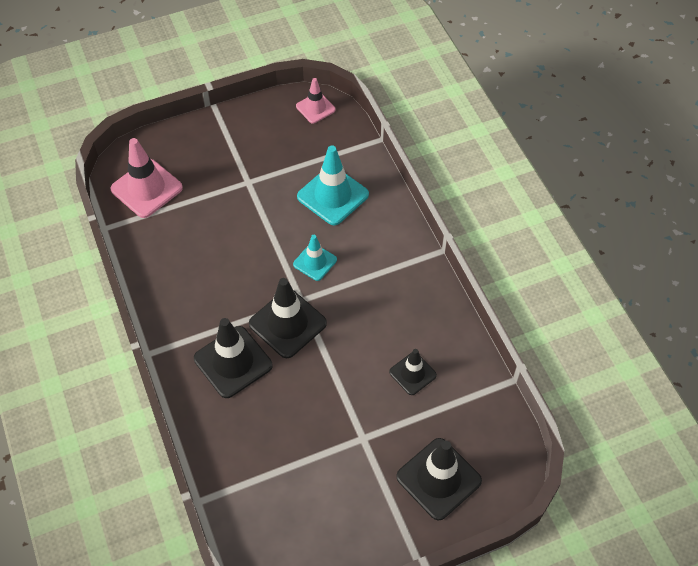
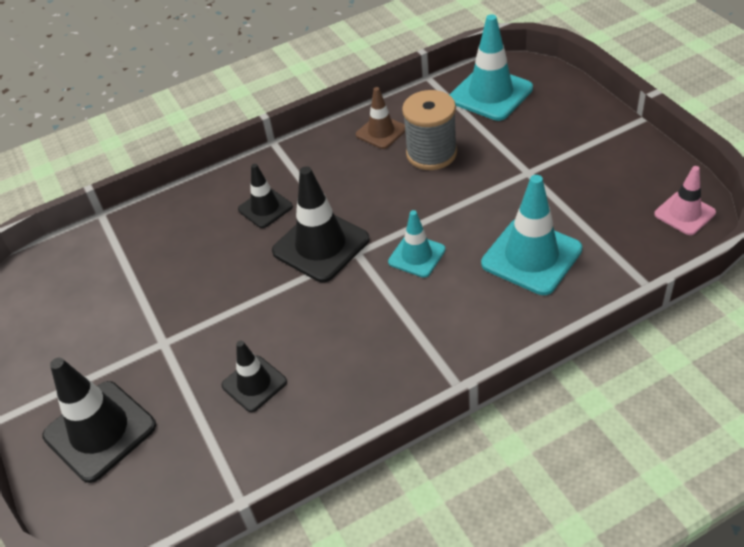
camera: 90 degrees right, 10 degrees down
pink traffic cone [110,138,183,218] -> turquoise traffic cone [450,14,533,121]
black traffic cone [194,318,273,398] -> black traffic cone [238,164,293,228], size x0.59
none -> brown traffic cone [356,87,405,149]
none -> grey spool [402,90,457,170]

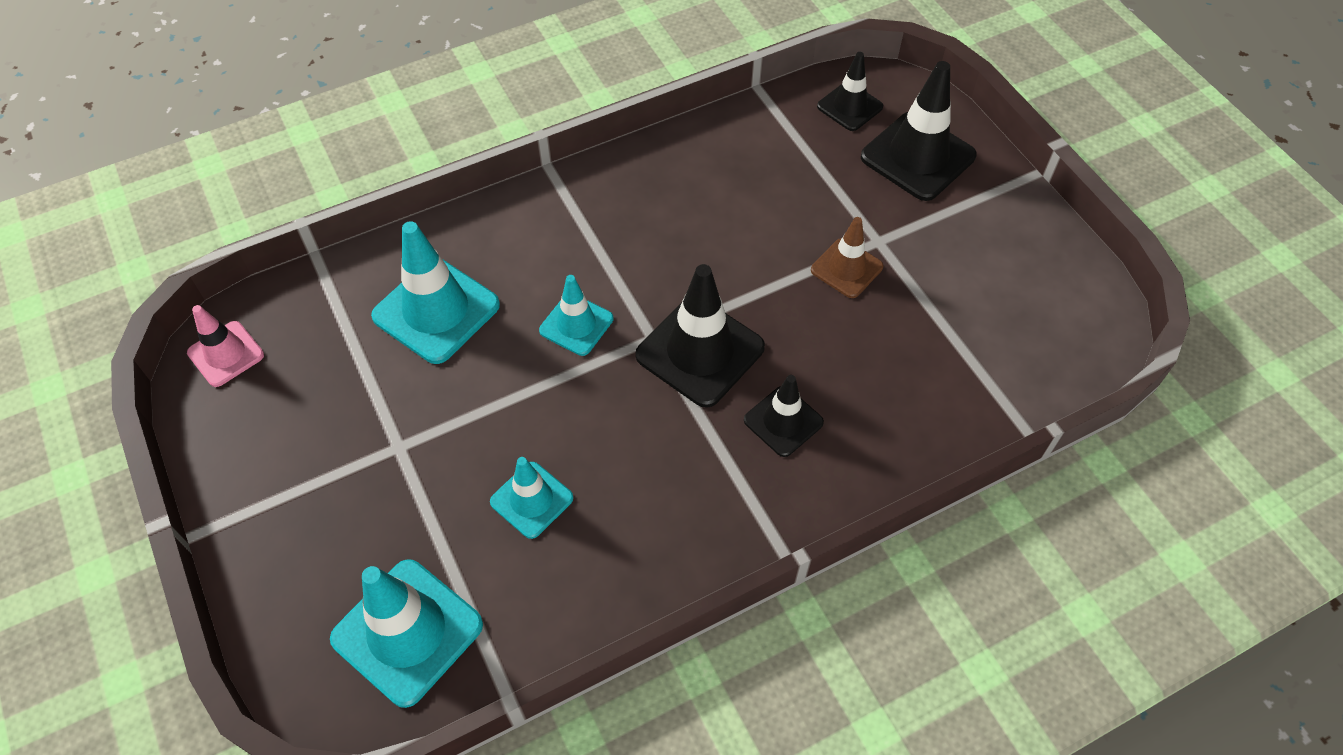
camera: 175 degrees right, 10 degrees up
black traffic cone [221,341,287,412] -> black traffic cone moved to [817,52,883,131]
brown traffic cone [356,87,405,149] -> brown traffic cone moved to [811,217,883,298]
grey spool [402,90,457,170] -> turquoise traffic cone [490,457,573,539]

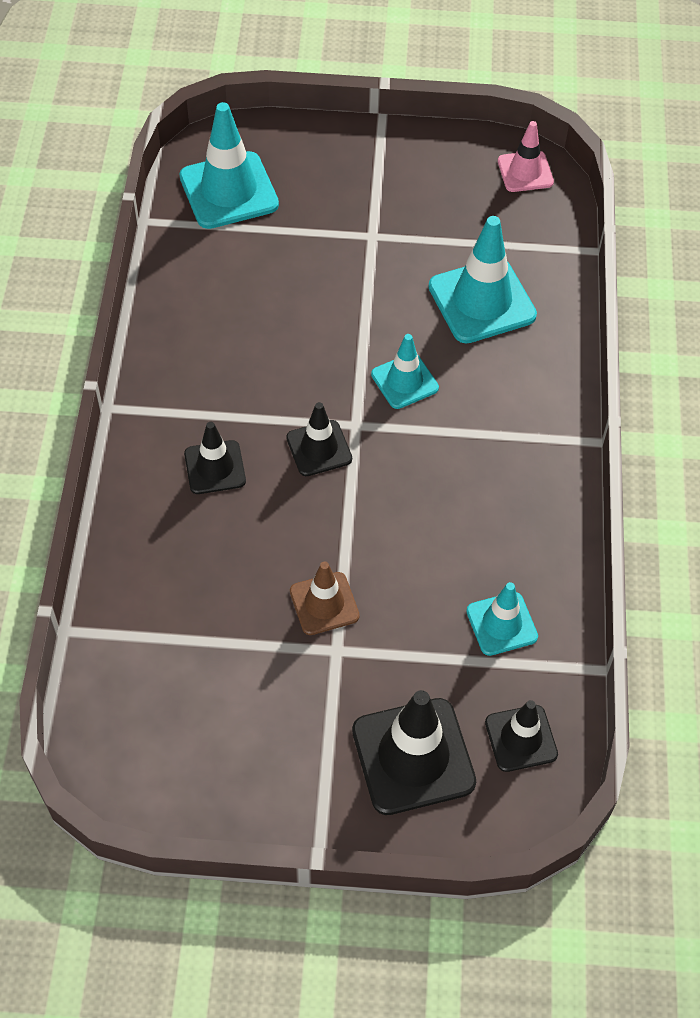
camera: 120 degrees right, 0 degrees up
turquoise traffic cone [490,457,573,539] -> turquoise traffic cone moved to [466,582,538,656]
black traffic cone [635,264,765,408] -> black traffic cone [286,402,352,476], size x0.59

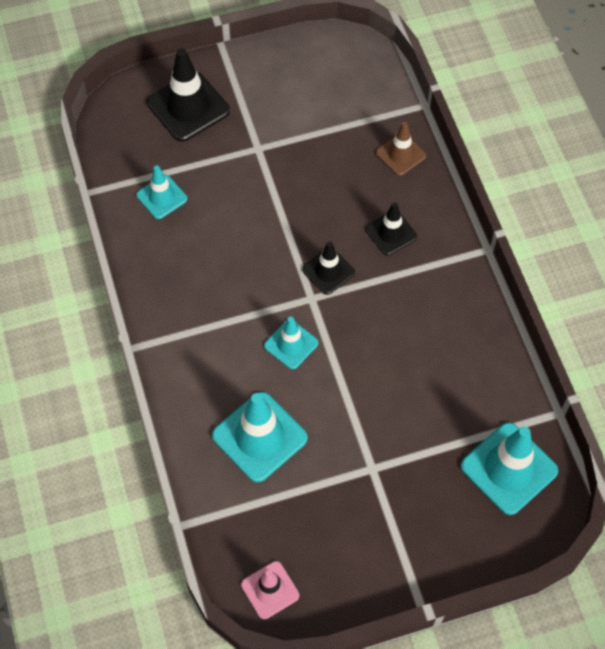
camera: 160 degrees right, 5 degrees up
brown traffic cone [290,561,360,635] -> brown traffic cone moved to [376,122,426,176]
black traffic cone [485,700,558,772] -> none

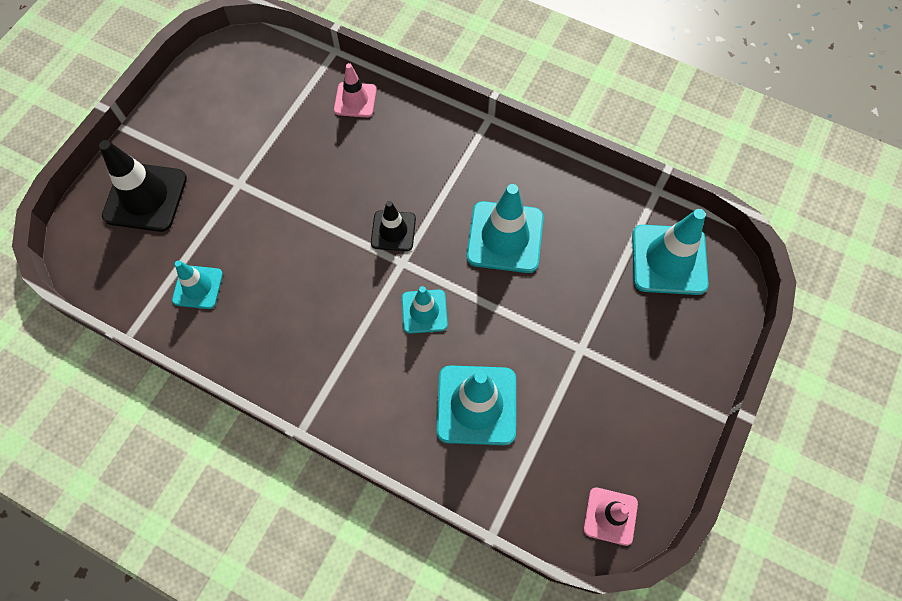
camera: 45 degrees left, 5 degrees up
black traffic cone [366,202,417,256] -> none
brown traffic cone [376,122,426,176] -> pink traffic cone [334,63,377,118]
none -> turquoise traffic cone [467,184,544,273]

